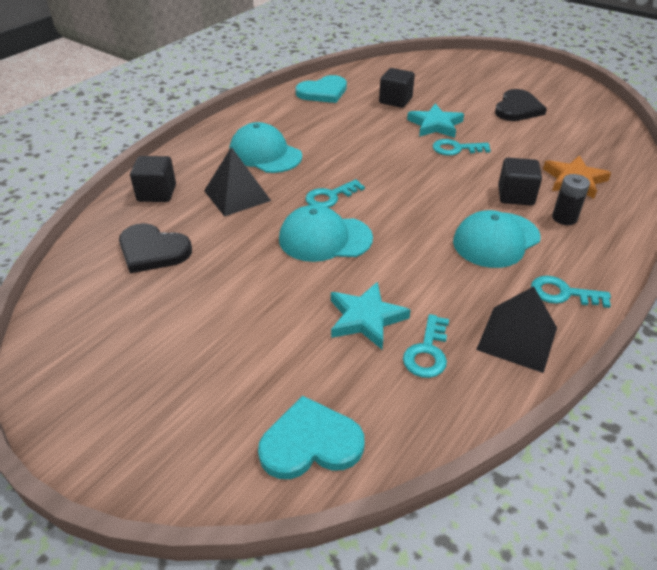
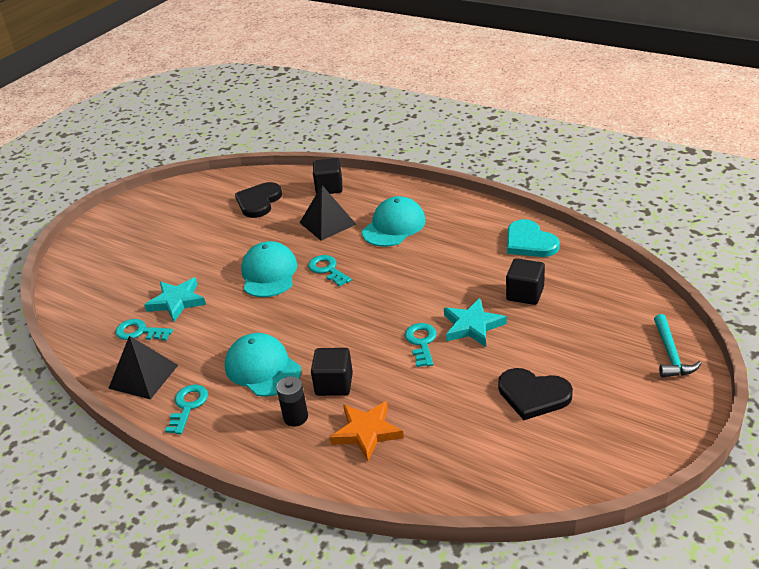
camera: 90 degrees right, 5 degrees down
turquoise heart [258,395,365,479] -> none
none -> turquoise hammer [654,314,701,378]

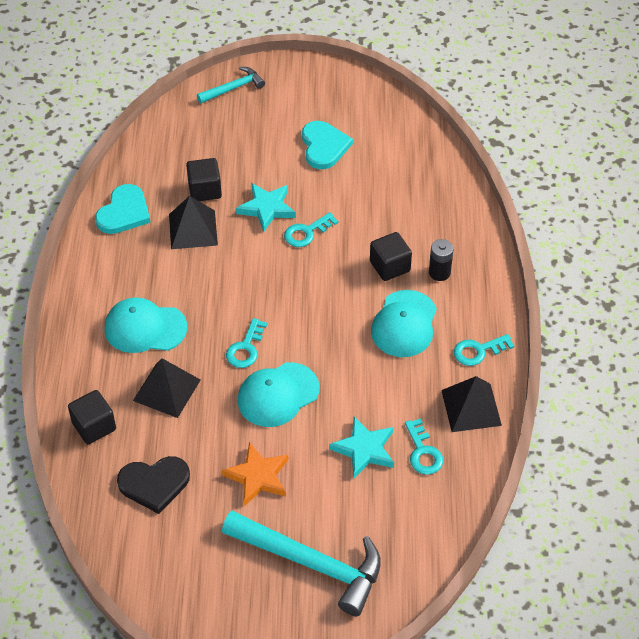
camera: 125 degrees left, 15 degrees up
orange star [330,401,404,461] -> orange star moved to [222,442,288,506]
black heart [498,368,573,420] -> turquoise heart [302,121,353,169]
none -> black pyramid [169,196,218,249]
none -> turquoise hammer [222,511,381,616]

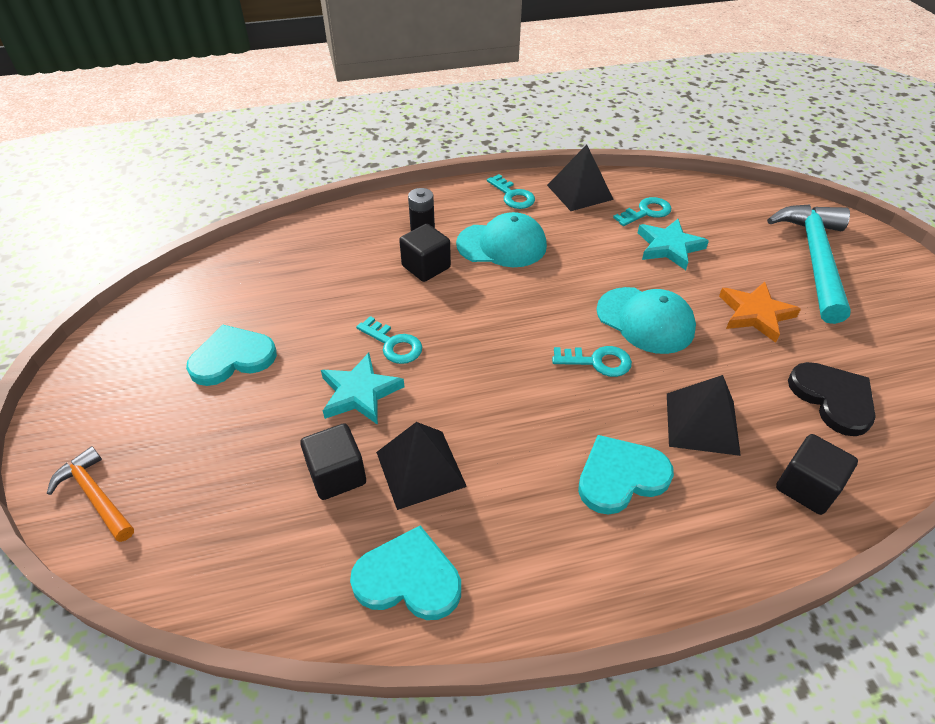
camera: 105 degrees left, 5 degrees down
turquoise cap [105,298,187,353] -> turquoise heart [578,435,674,515]
turquoise hammer [197,67,265,103] -> orange hammer [47,446,134,542]

